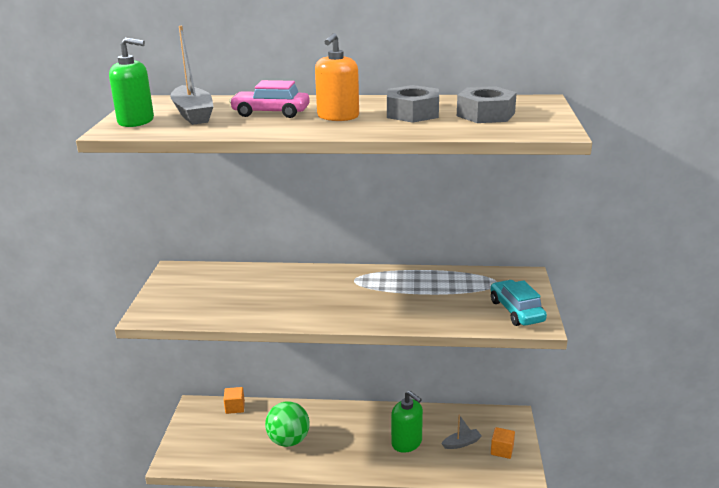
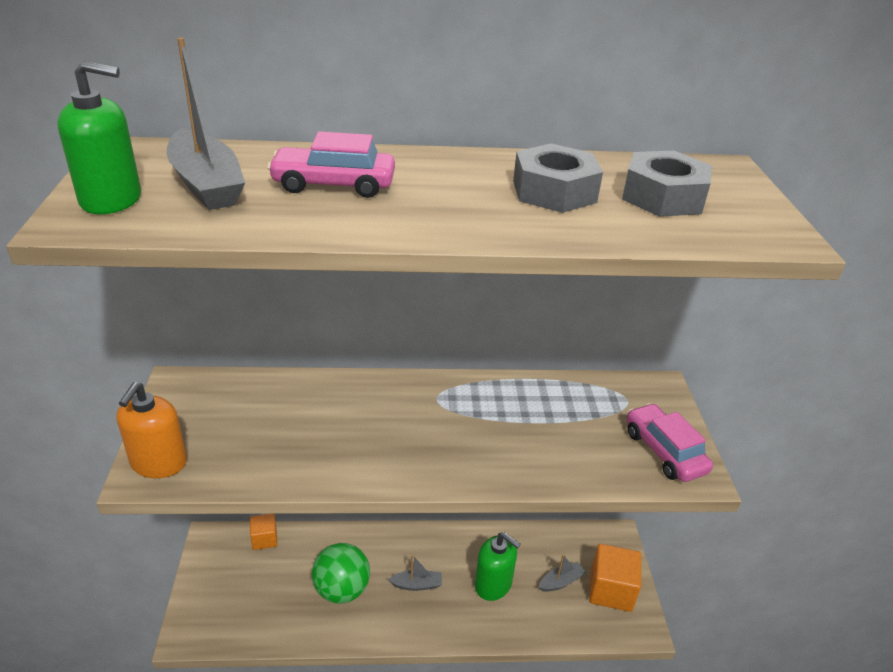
camera: 10 degrees left, 10 degrees up
orange soap dispenser [315,33,359,121] -> orange soap dispenser moved to [116,382,187,478]
turquoise car [490,280,547,326] -> pink car [626,403,713,482]
orange cube [491,427,515,459] -> orange cube [589,544,641,612], size x1.72
none -> grey boat [388,555,442,591]

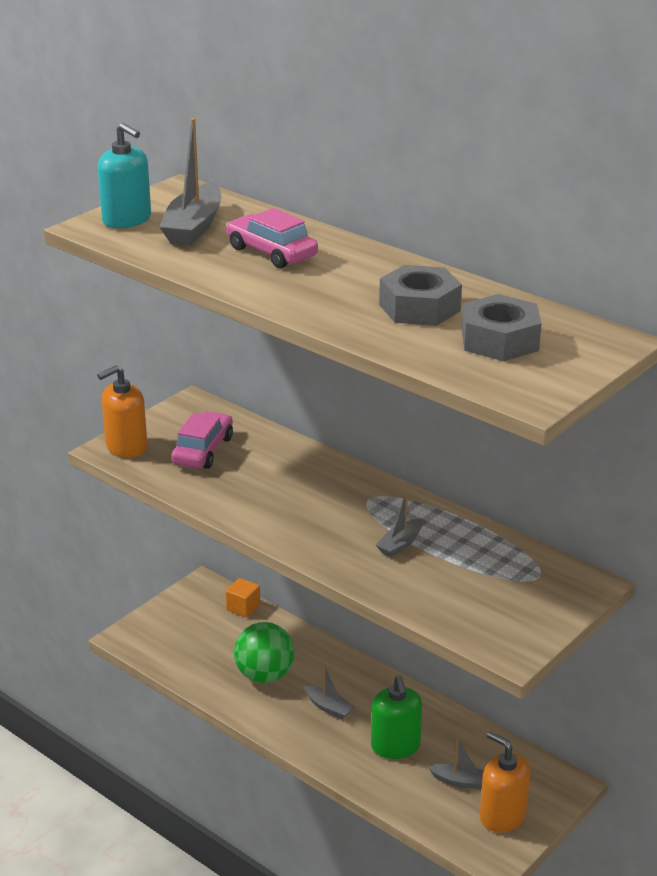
camera: 45 degrees right, 5 degrees down
green soap dispenser [57,61,141,214] -> turquoise soap dispenser [97,123,151,228]
orange cube [589,544,641,612] -> orange soap dispenser [480,732,530,833]
pink car [626,403,713,482] -> pink car moved to [171,411,233,469]
none -> grey boat [376,492,423,557]

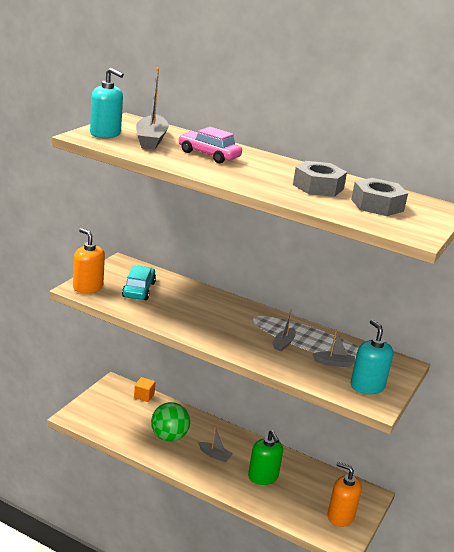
camera: 15 degrees left, 5 degrees down
orange soap dispenser [97,365,147,458] -> orange soap dispenser turned 90 degrees clockwise [73,228,105,293]
pink car [171,411,233,469] -> turquoise car [122,265,156,300]
grey boat [428,738,484,789] -> grey boat moved to [312,330,355,367]
none -> turquoise soap dispenser [351,320,393,394]

